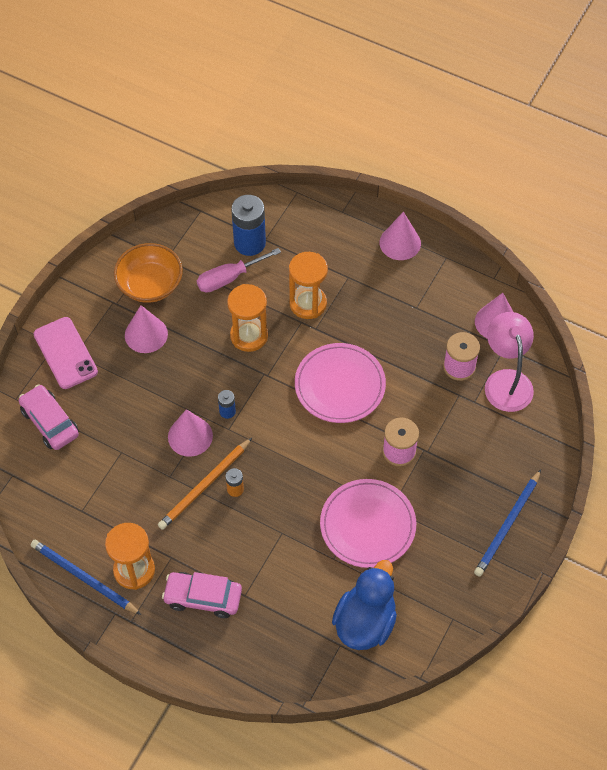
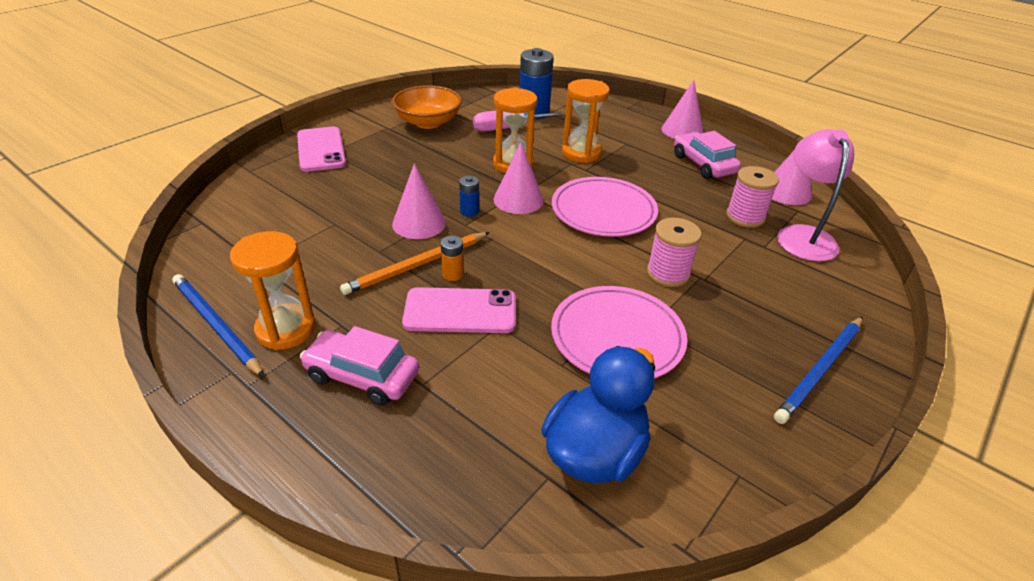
camera: 10 degrees right, 20 degrees down
pink car [19,384,79,450] -> pink car moved to [674,131,741,179]
pink cone [125,305,168,353] -> pink cone moved to [494,143,544,214]
none -> pink phone [402,287,516,333]

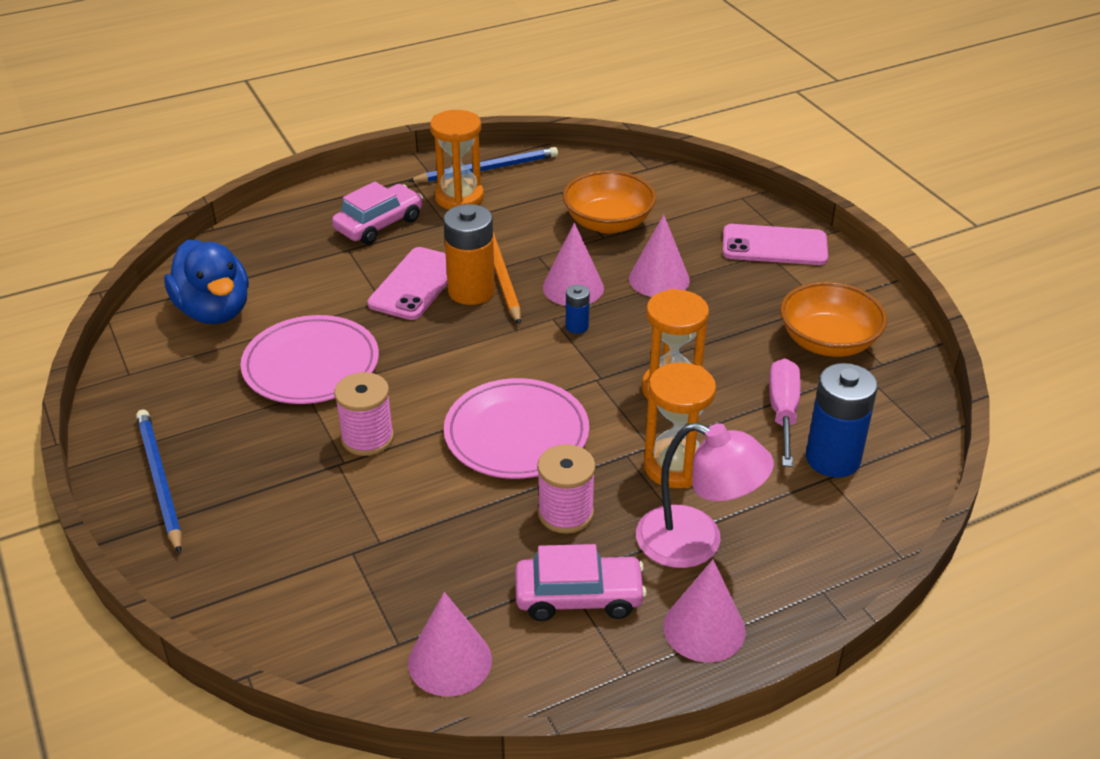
camera: 115 degrees right, 0 degrees up
orange battery [440,235,464,281] -> orange battery [443,204,495,305], size x2.08
pink cone [494,143,544,214] -> pink cone moved to [629,215,690,297]
pink spool [726,166,779,228] -> pink spool moved to [537,444,596,534]
pink lamp [777,129,854,262] -> pink lamp moved to [636,422,774,568]
none -> orange bowl [563,171,656,233]

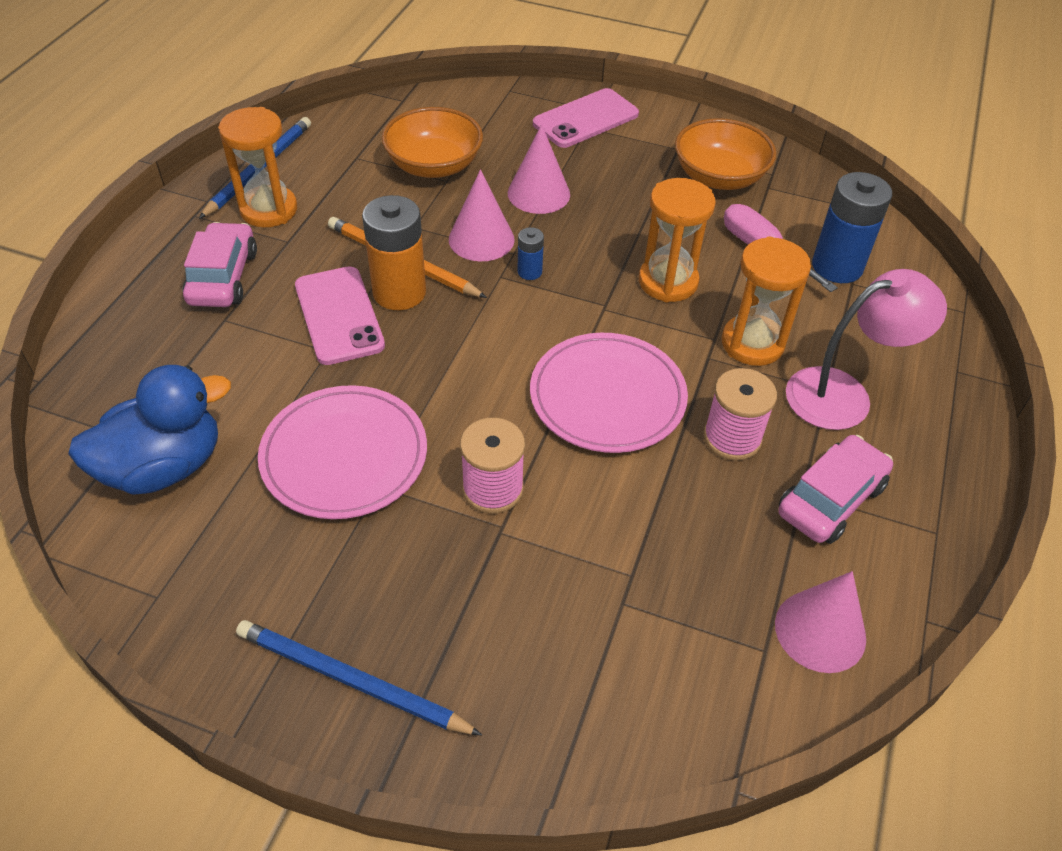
camera: 45 degrees left, 10 degrees up
blue duck [164,240,249,324] -> blue duck turned 45 degrees counterclockwise [68,365,231,495]
pink cone [663,560,746,662] -> none

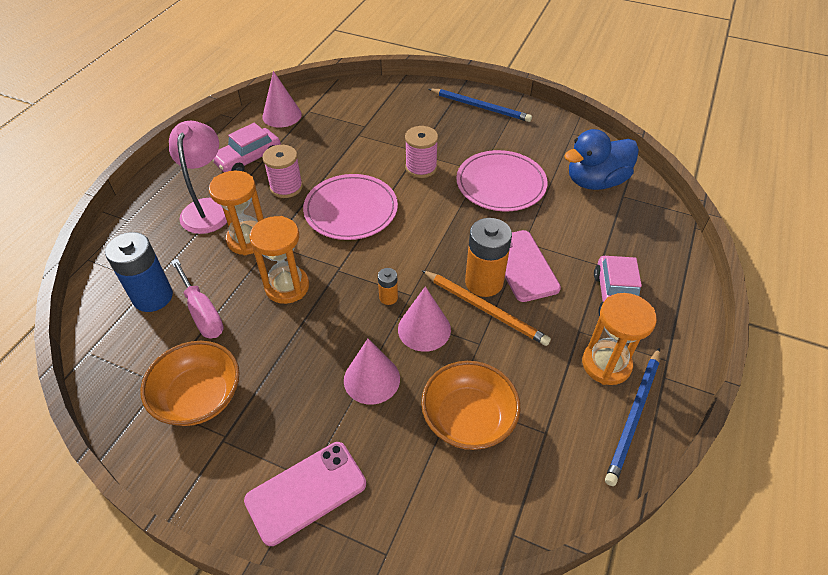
camera: 175 degrees left, 0 degrees up
blue battery [517,227,544,280] -> orange battery [378,268,398,305]
pink lamp [786,269,947,430] -> pink lamp turned 105 degrees clockwise [169,121,227,234]

